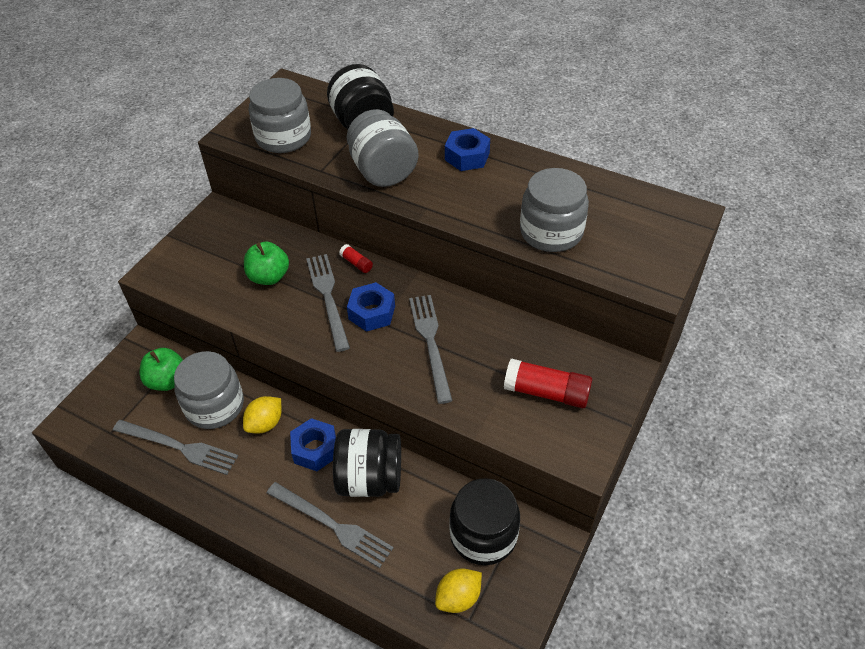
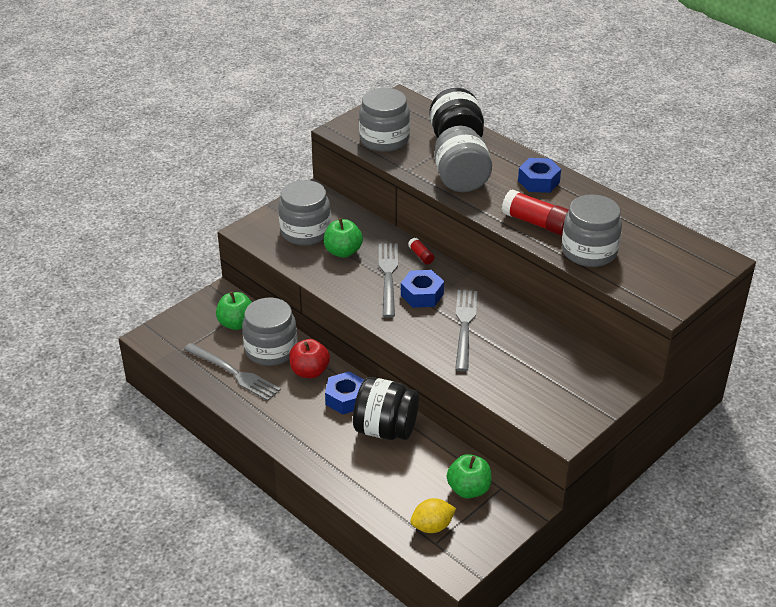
camera: 15 degrees right, 10 degrees down
yellow lemon [243,396,282,434] -> red apple [289,339,330,378]
grey fork [267,482,394,568] -> none
black jar [449,478,520,565] -> green apple [447,454,492,498]
red glue stick [504,358,592,408] -> red glue stick moved to [502,189,569,236]
none -> grey jar [278,180,331,245]

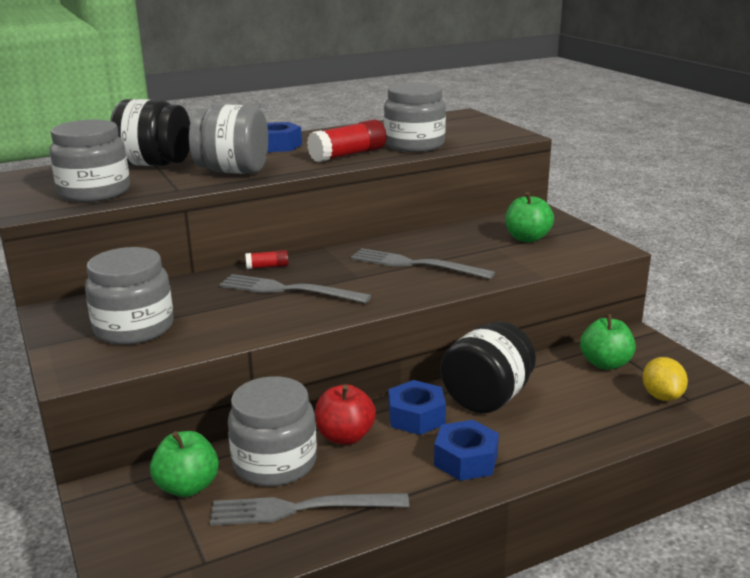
camera: 70 degrees left, 15 degrees down
grey fork [184,343,281,401] -> grey fork turned 150 degrees counterclockwise [210,493,409,526]
green apple [324,218,363,258] -> green apple moved to [505,192,554,242]
blue nut [401,270,444,308] -> blue nut moved to [434,420,499,481]

